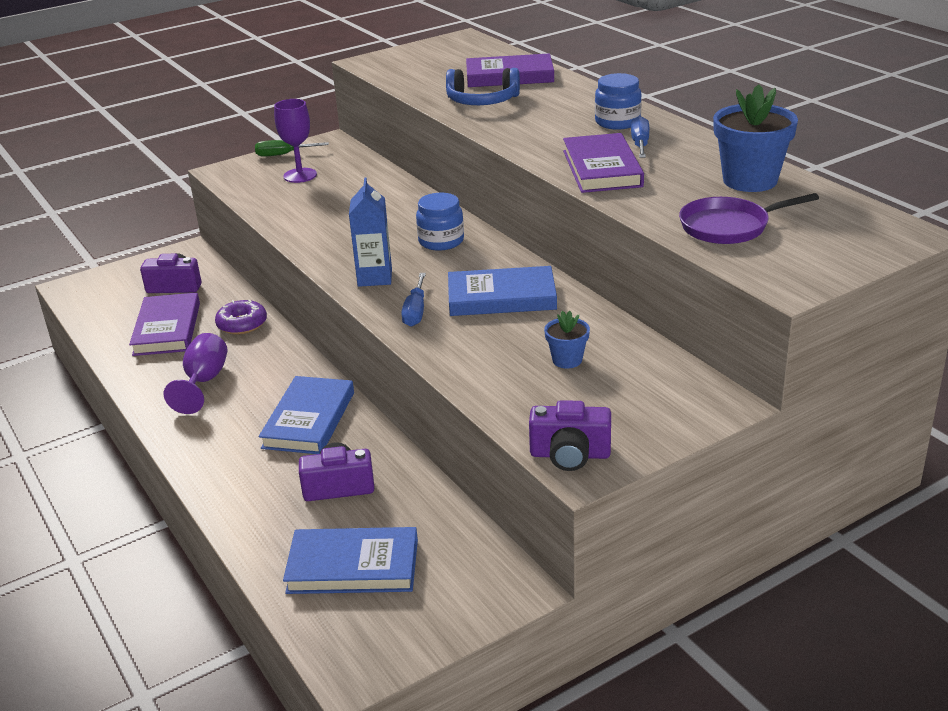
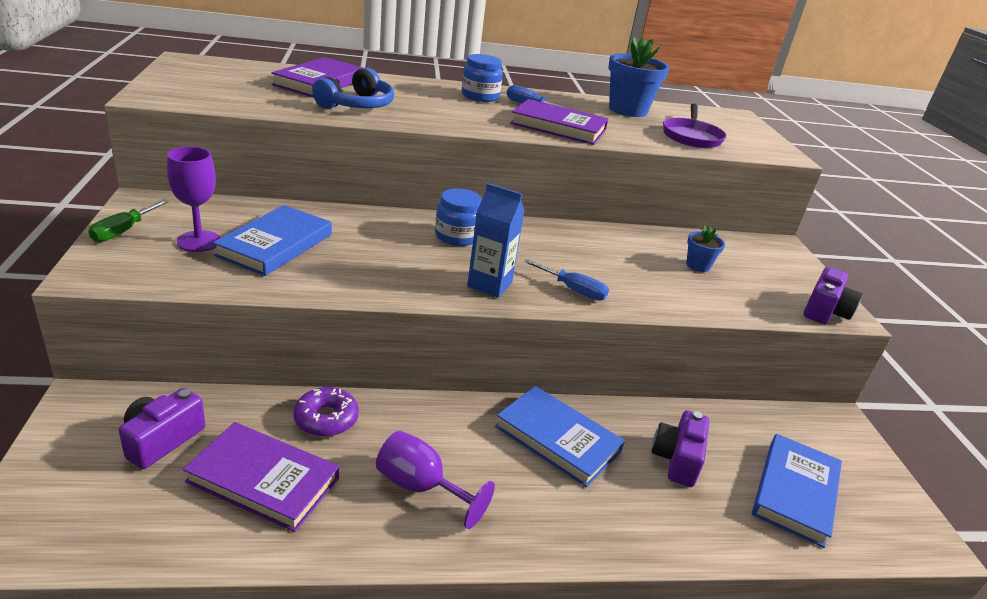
camera: 70 degrees left, 0 degrees up
blue book [448,266,557,316] -> blue book moved to [213,205,332,276]

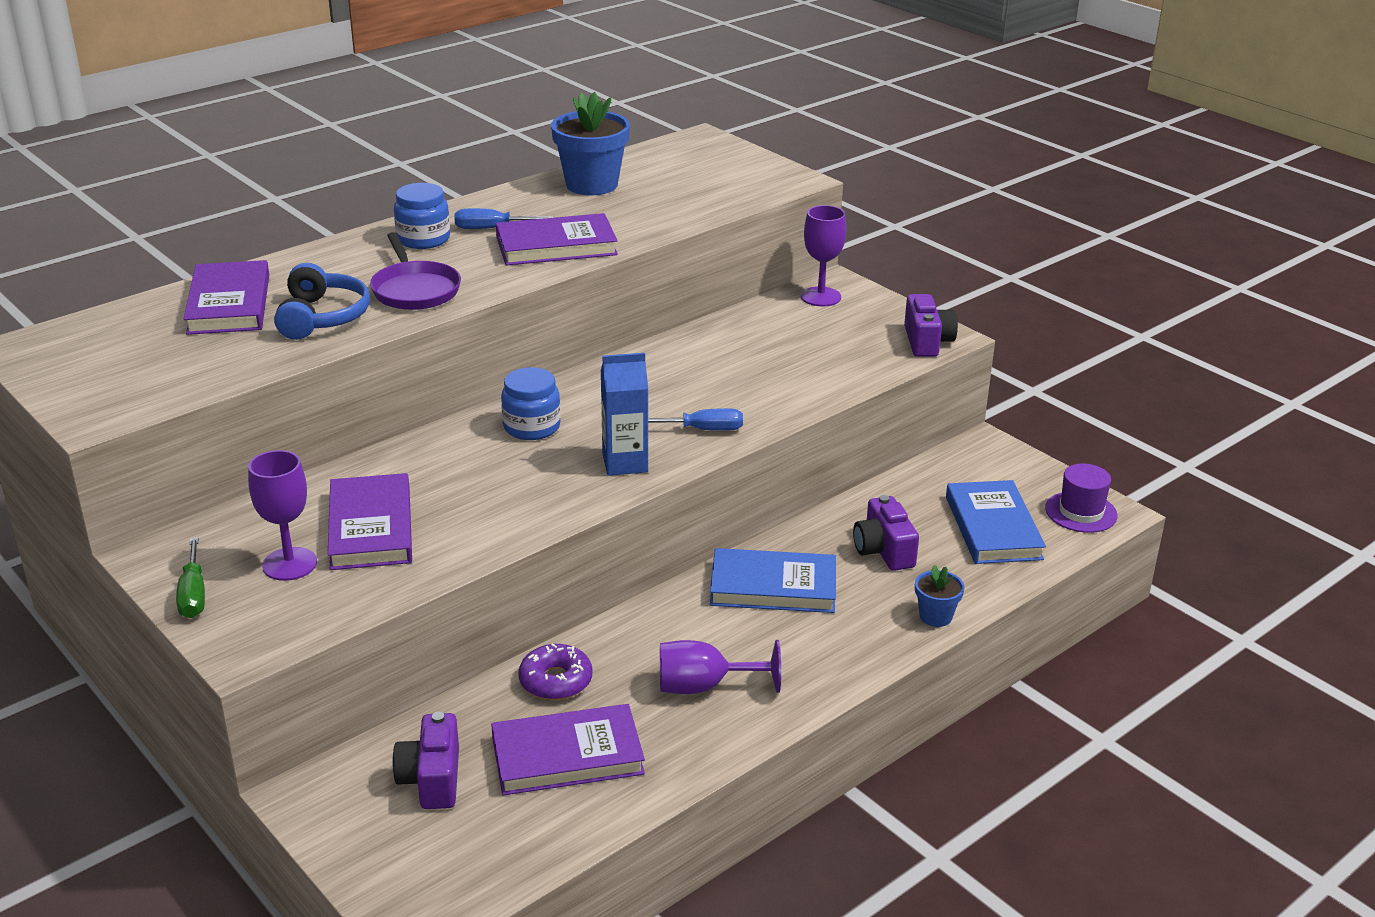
camera: 30 degrees left, 0 degrees up
blue book [213,205,332,276] -> purple book [328,473,412,570]
purple pan [663,103,727,148] -> purple pan moved to [370,232,461,310]
blue flower pot [686,225,725,272] -> blue flower pot moved to [915,565,965,627]
none -> purple goblet [801,205,846,306]
none -> purple hat [1045,464,1118,533]

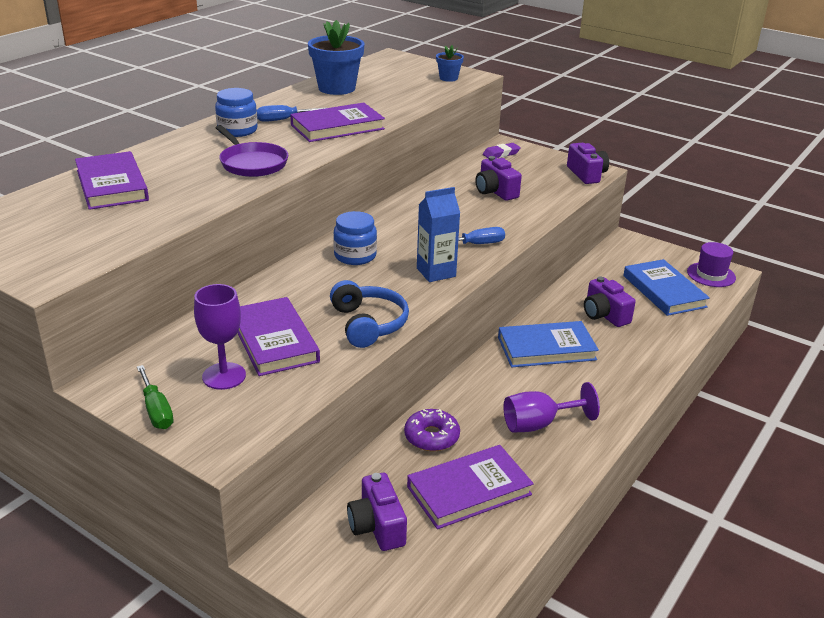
camera: 15 degrees left, 0 degrees up
blue headphones [274,263,370,340] -> blue headphones moved to [330,280,409,348]
purple goblet [801,205,846,306] -> purple eraser [483,143,521,158]
blue flower pot [915,565,965,627] -> blue flower pot moved to [436,45,464,82]
none -> purple camera [475,156,522,201]

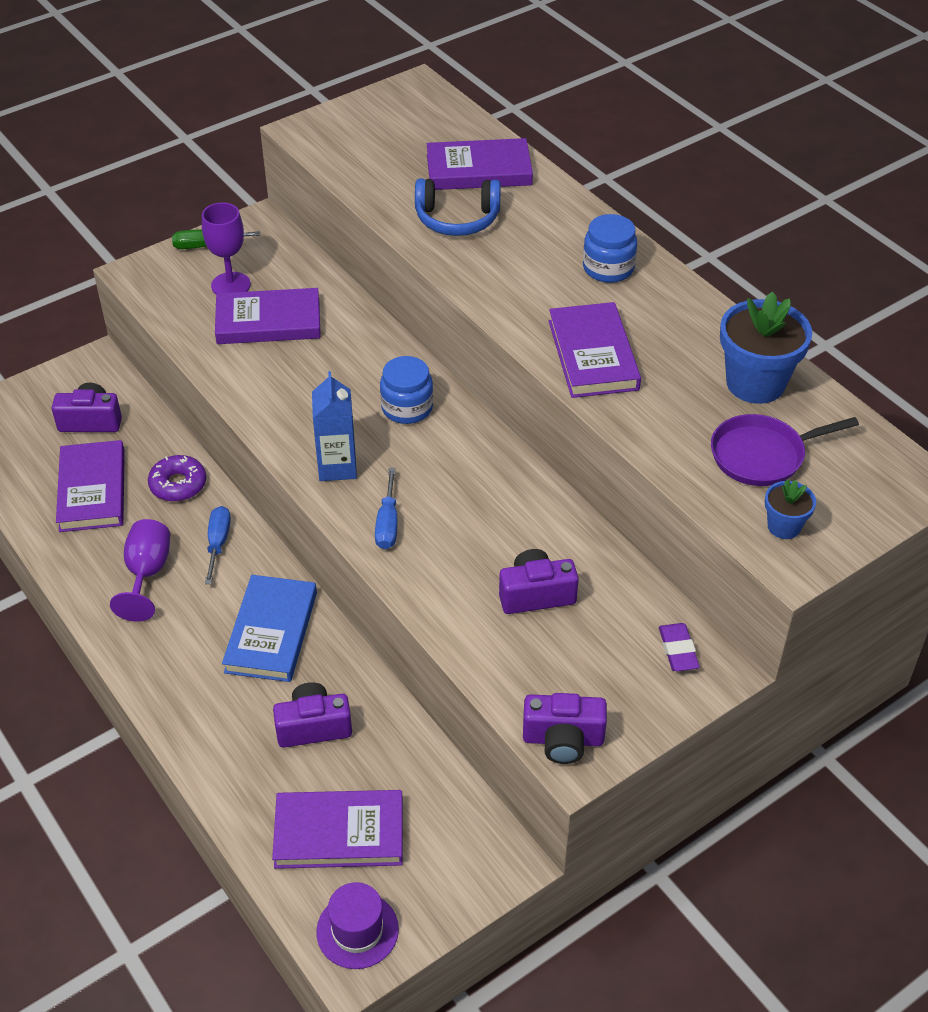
camera: 110 degrees right, 15 degrees up
purple pan [215,125,288,177] -> purple pan moved to [711,414,859,486]
blue screwdriver [257,105,325,122] -> blue screwdriver moved to [205,506,231,584]
blue headphones [330,280,409,348] -> blue headphones moved to [415,178,501,236]
blue book [623,259,710,316] -> purple book [272,790,403,869]

